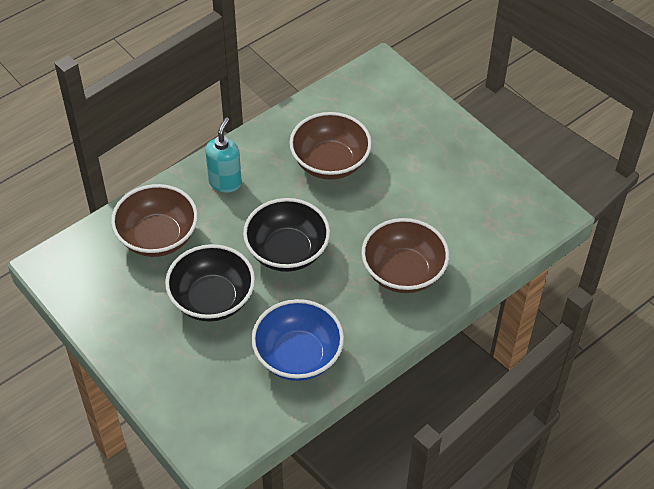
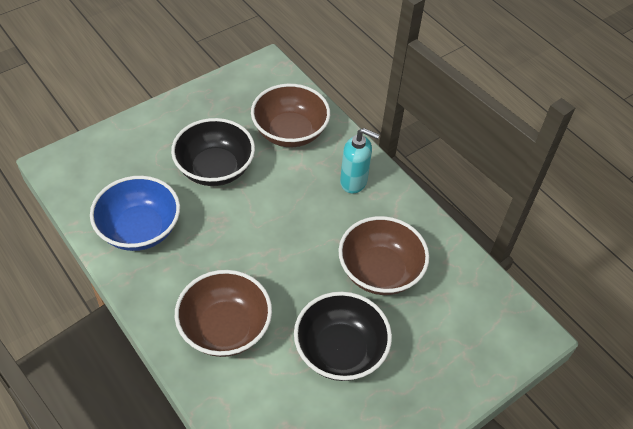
camera: 90 degrees right, 0 degrees up
black bowl [243,198,330,272] -> black bowl moved to [294,292,392,381]

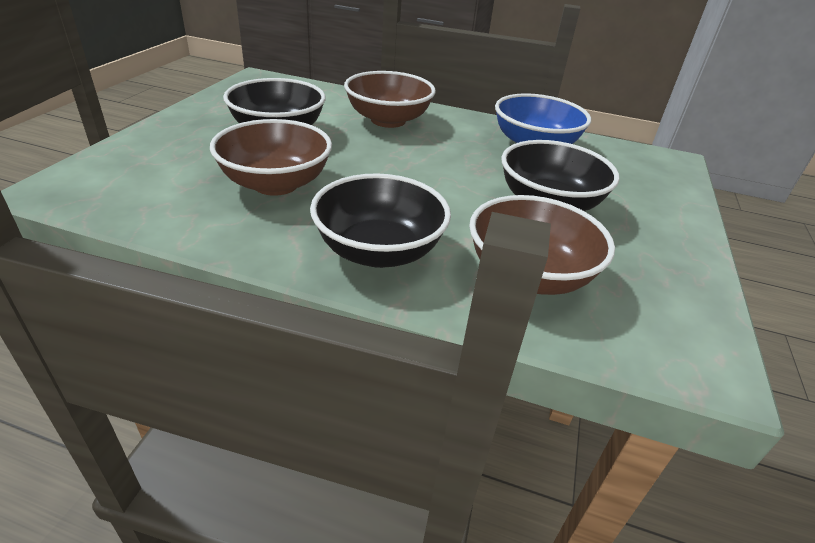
camera: 145 degrees right, 15 degrees down
turquoise soap dispenser [340,128,380,193] -> black bowl [310,173,451,268]

